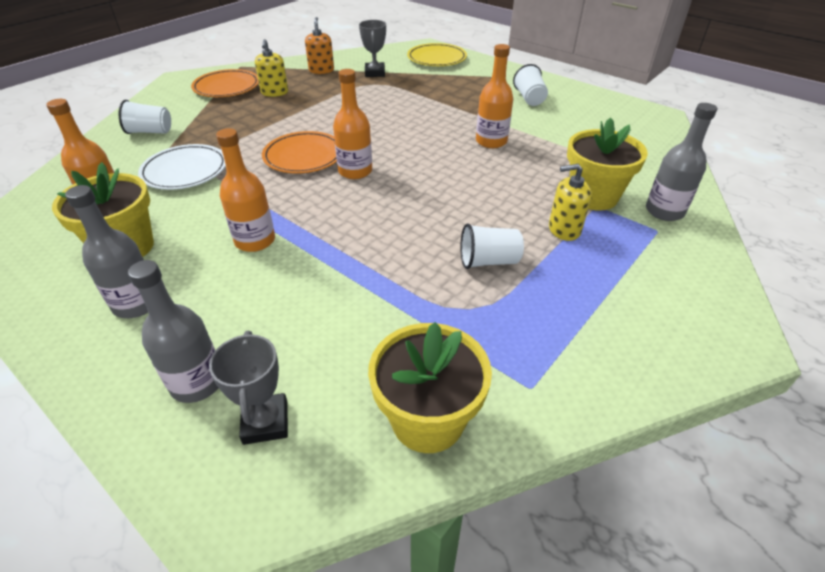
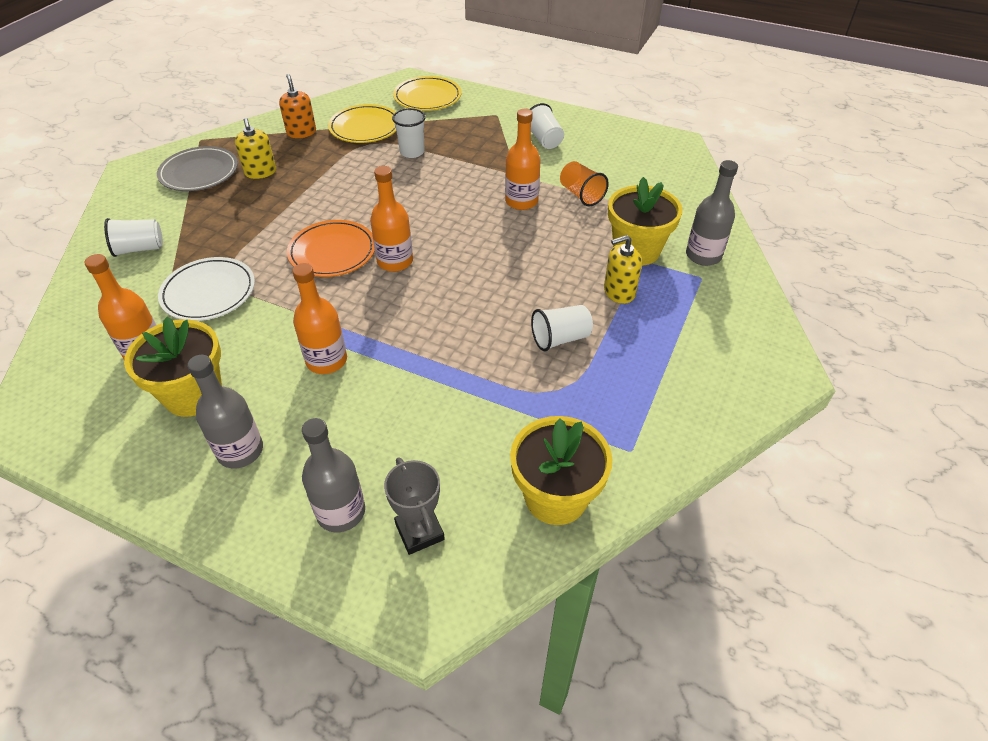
camera: 15 degrees left, 5 degrees up
orange plate [191,69,259,97] -> grey plate [157,146,238,191]
grey trophy [359,20,386,77] -> yellow plate [328,104,396,143]
none -> white cup [392,108,426,158]
none -> orange cup [560,161,609,206]

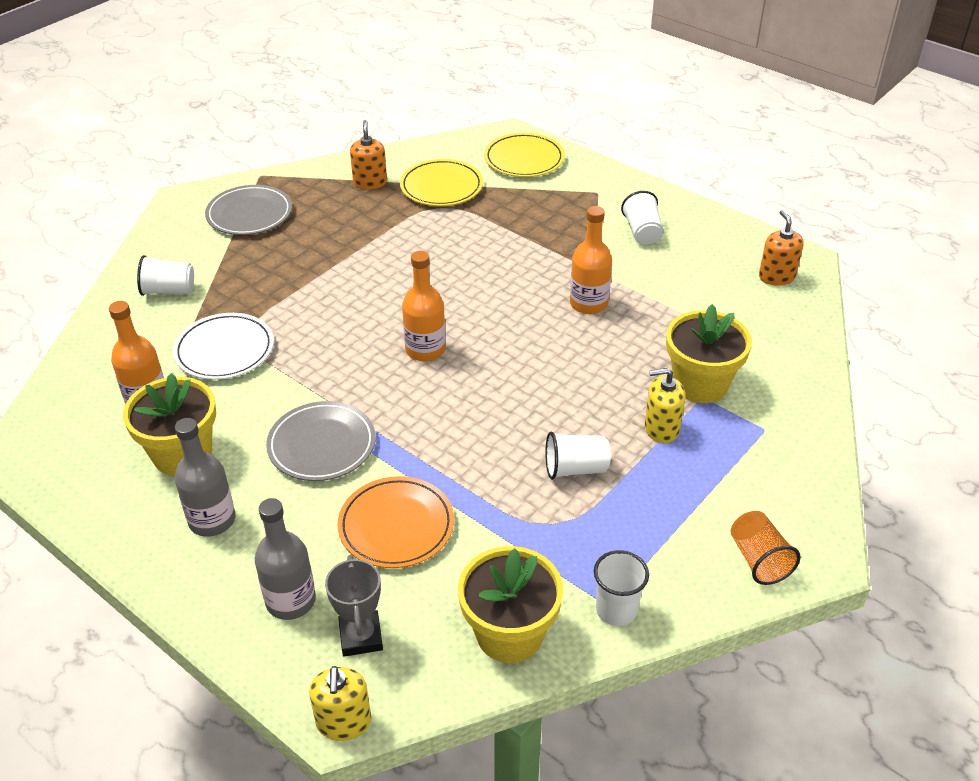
camera: 15 degrees right, 5 degrees down
yellow soap dispenser [235,118,276,179] -> yellow soap dispenser moved to [309,666,372,741]
orange plate [287,220,375,277] -> orange plate moved to [338,476,454,568]
orange bottle [293,263,347,374] -> grey plate [266,401,376,481]
white cup [392,108,426,158] -> white cup moved to [594,550,649,626]
orange cup [560,161,609,206] -> orange cup moved to [730,511,801,585]
grey bottle [686,160,738,266] -> none
none -> orange soap dispenser [759,210,804,286]

